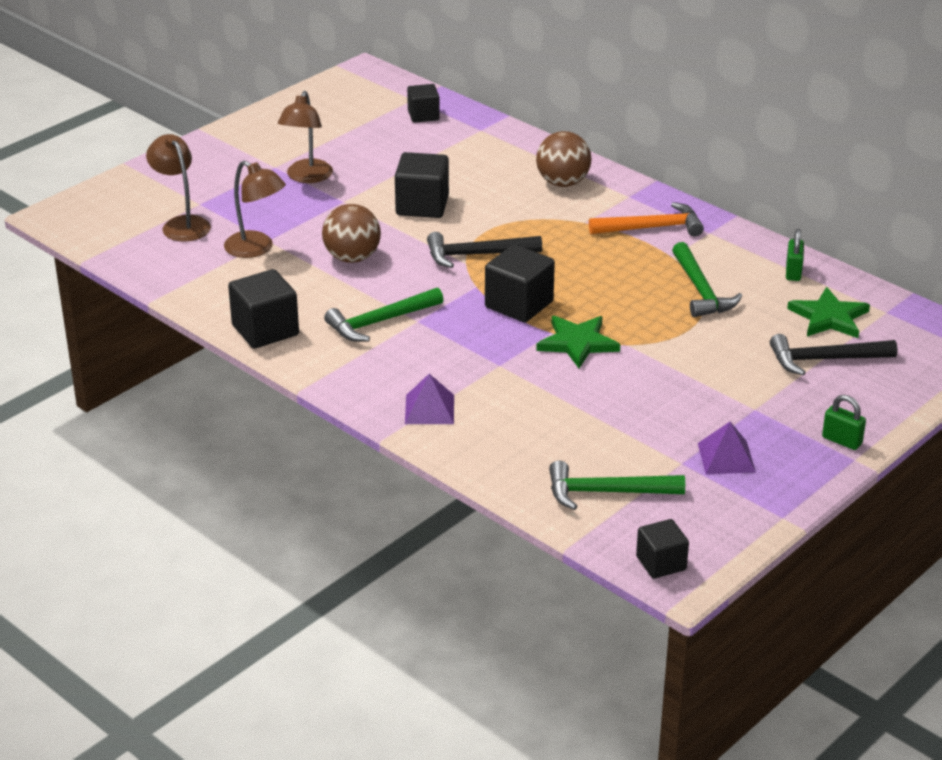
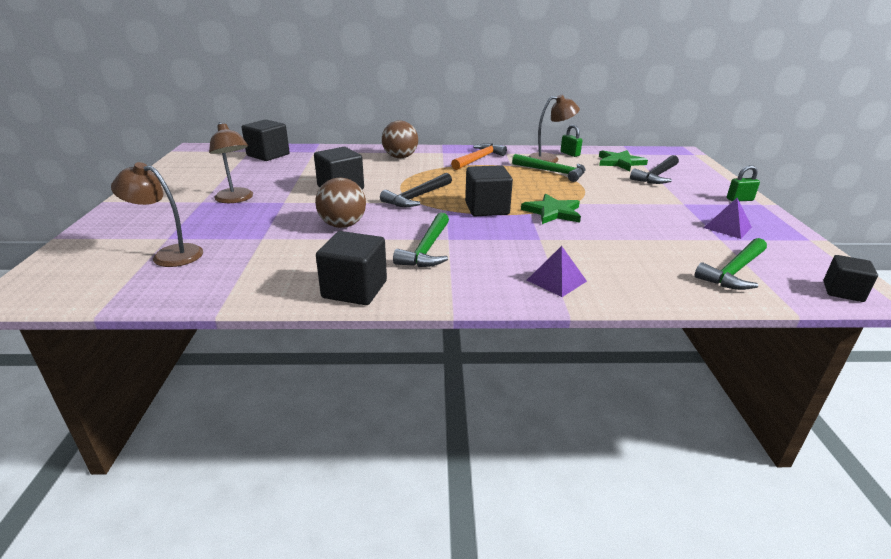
camera: 45 degrees left, 5 degrees down
brown lamp [224,161,286,258] -> brown lamp moved to [528,95,580,163]
black cube [407,84,440,123] -> black cube [242,119,290,161], size x1.58

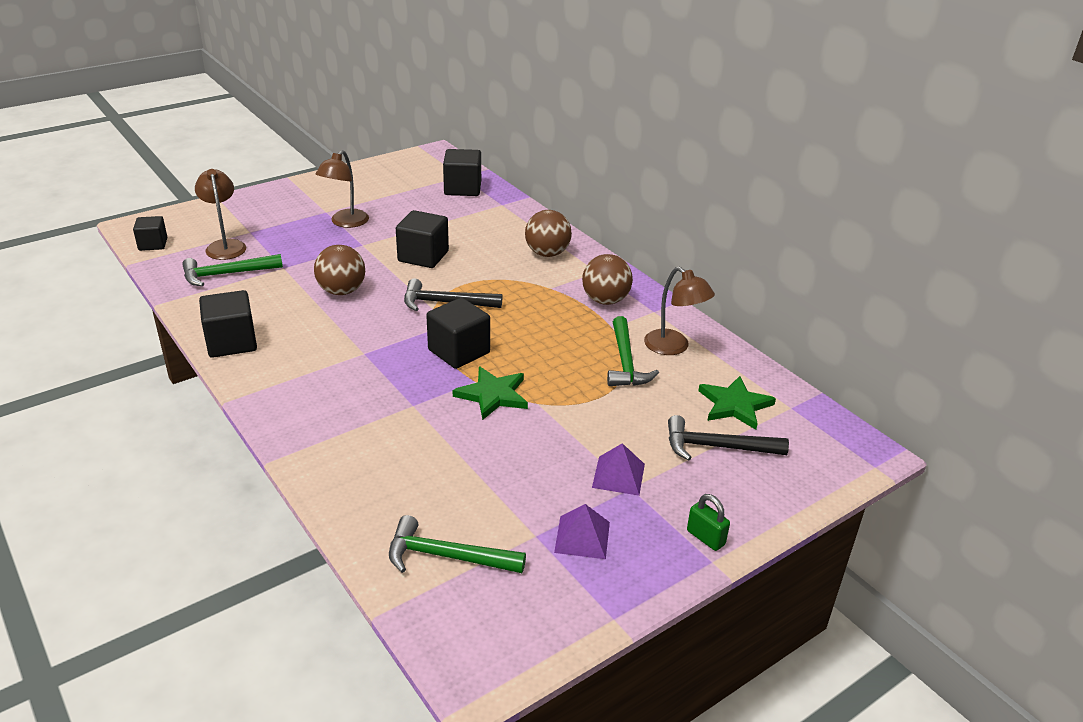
camera: 55 degrees right, 5 degrees up
green hammer [393,213,449,267] -> green hammer moved to [182,254,283,286]
orange hammer [451,143,507,170] -> brown ball [582,254,633,305]
purple pyramid [527,246,587,297] -> purple pyramid moved to [592,443,645,496]
green padlock [560,125,583,157] -> none
black cube [823,255,878,302] -> black cube moved to [133,216,167,251]

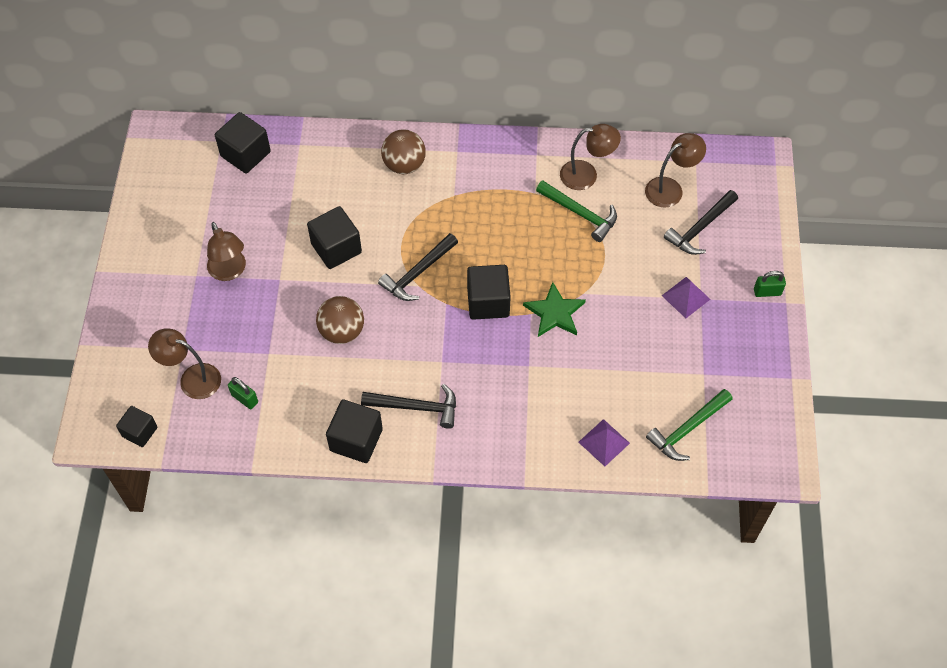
camera: 50 degrees left, 25 degrees up
green hammer [182,254,283,286] -> green padlock [228,377,258,409]
purple pyramid [554,504,610,559] -> purple pyramid moved to [579,419,630,466]
brown ball [582,254,633,305] -> none
green star [698,376,776,430] -> brown lamp [645,133,706,208]
none -> black hammer [361,384,456,429]

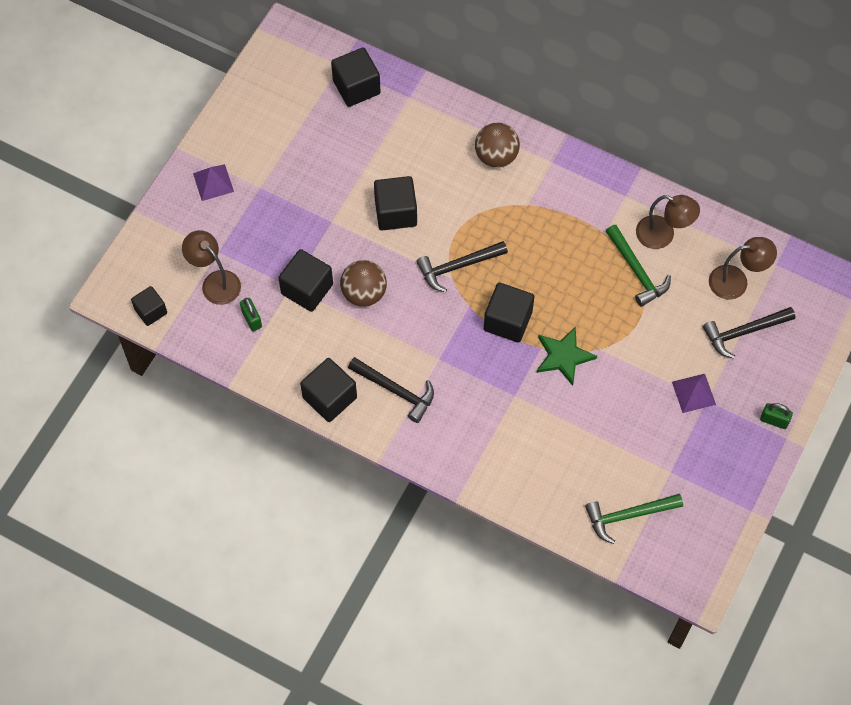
camera: 25 degrees right, 5 degrees up
brown lamp [207,222,246,281] -> none
purple pyramid [579,419,630,466] -> purple pyramid moved to [193,164,234,201]
none -> black cube [278,249,333,312]

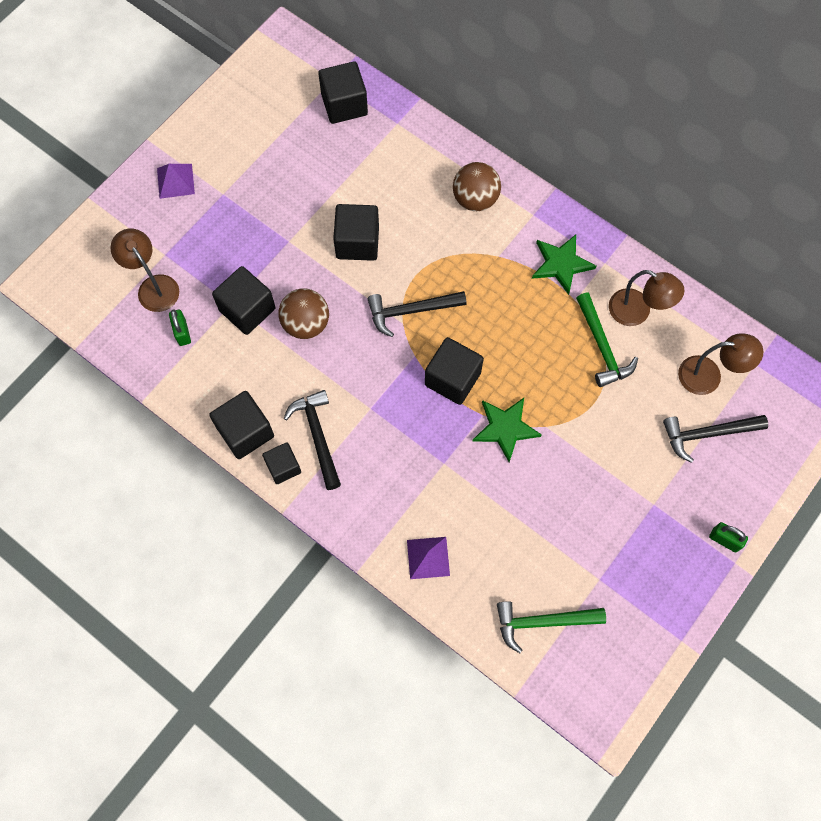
camera: 10 degrees right, 5 degrees up
black cube [131,286,167,326] -> black cube moved to [262,442,301,484]
black hammer [348,357,434,423] -> black hammer turned 150 degrees counterclockwise [283,390,341,490]
purple pyramid [672,374,716,413] -> purple pyramid moved to [407,537,450,579]
none -> green star [532,235,596,295]

